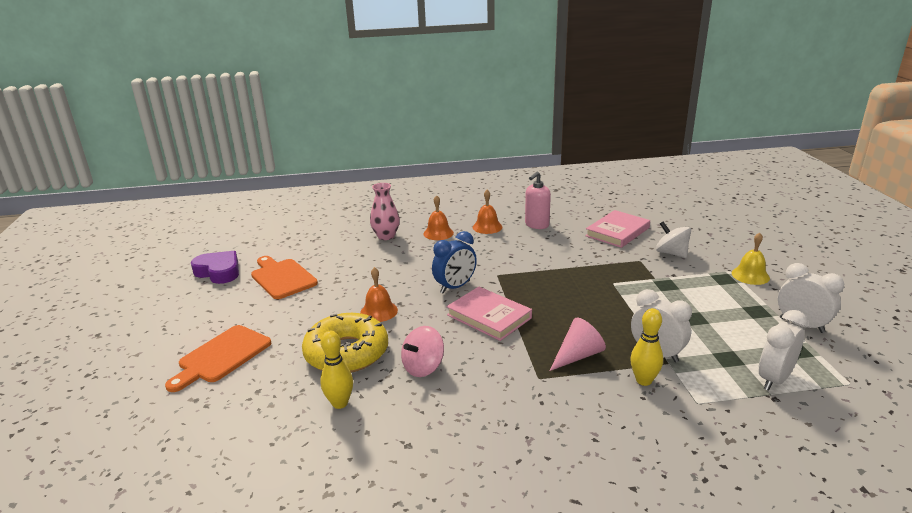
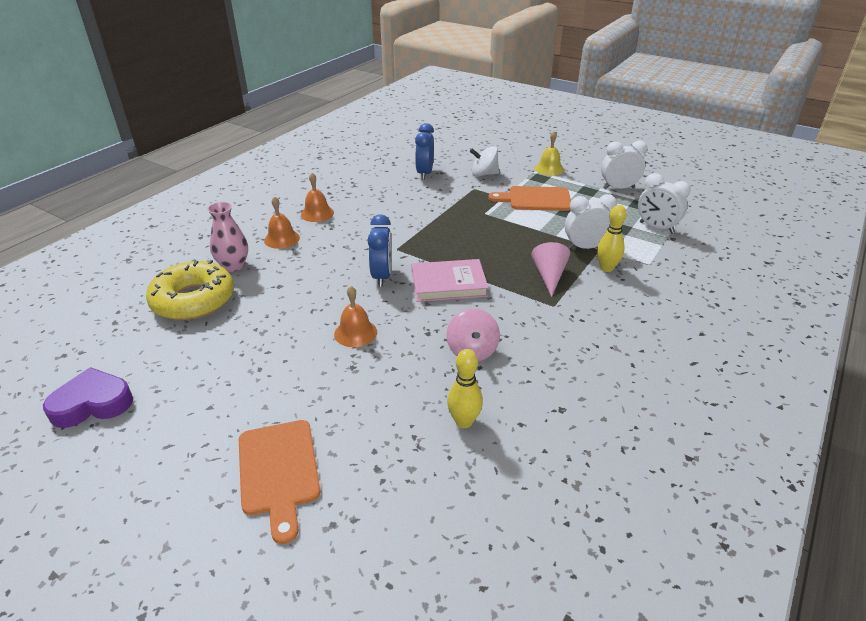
camera: 50 degrees left, 10 degrees up
orange cutting board [251,256,318,299] -> orange cutting board moved to [488,186,571,211]
yellow donut [302,313,388,373] -> yellow donut moved to [146,259,234,320]
pink soap dispenser [525,171,551,229] -> none
pink book [585,210,650,248] -> blue clock [415,123,434,180]
white clock [759,310,808,391] -> white clock turned 45 degrees counterclockwise [638,173,691,233]

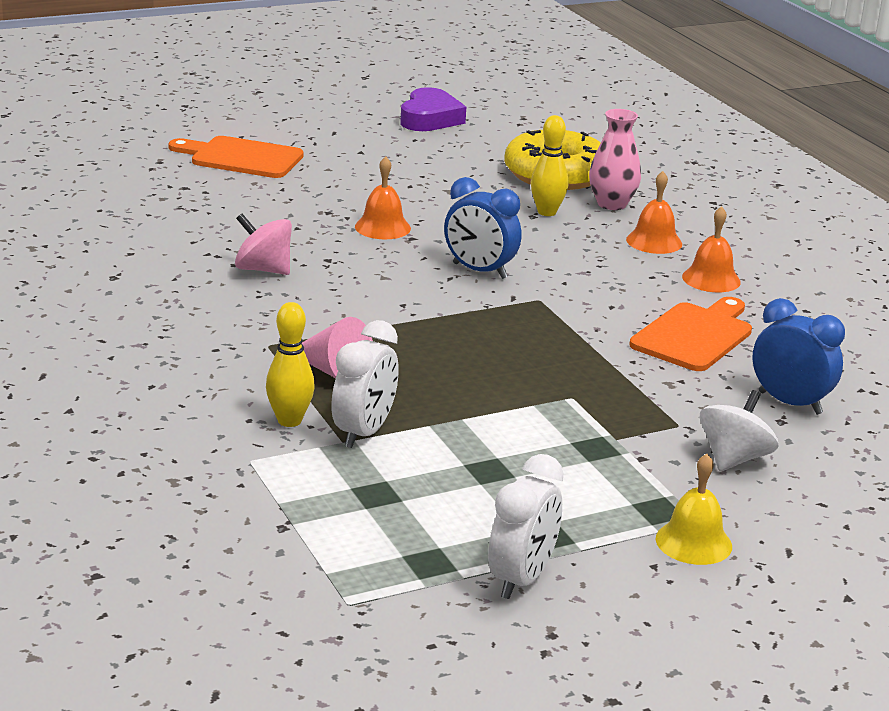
camera: 120 degrees right, 10 degrees down
pink book [412,259,489,302] -> none
yellow bowling pin [447,349,483,428] -> yellow bowling pin moved to [531,115,569,216]
orange cutting board [488,186,571,211] -> orange cutting board moved to [629,297,752,371]
white clock [638,173,691,233] -> none

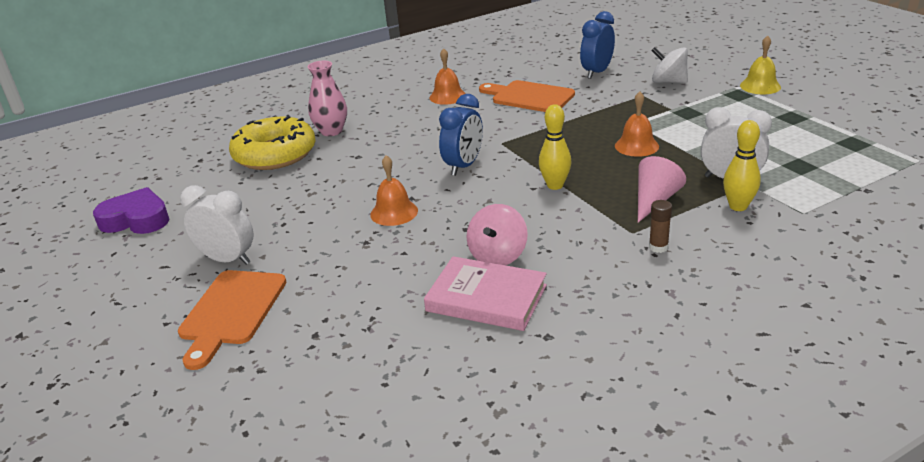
camera: 90 degrees left, 5 degrees up
white clock [488,454,564,599] -> white clock moved to [180,185,254,265]
yellow bowling pin [531,115,569,216] -> yellow bowling pin moved to [539,104,571,190]
orange bell [626,171,682,254] -> orange bell moved to [615,91,659,157]
none -> pink book [424,256,547,331]
none -> brown glue stick [649,200,672,253]

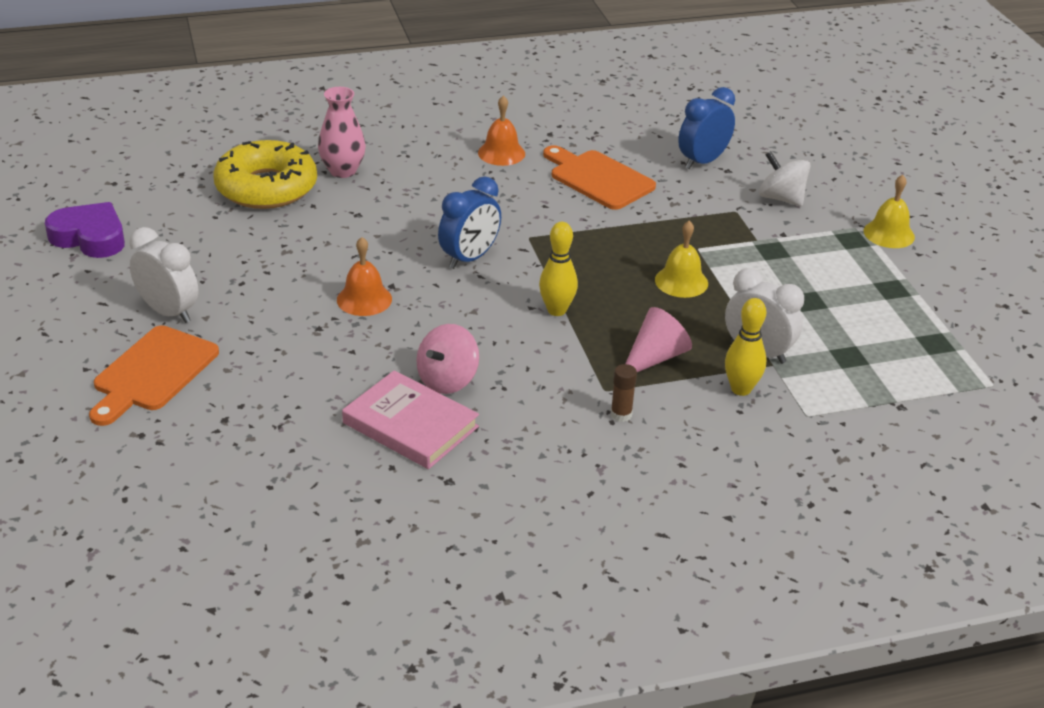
camera: 10 degrees right, 5 degrees up
orange bell [615,91,659,157] -> yellow bell [655,221,708,298]

